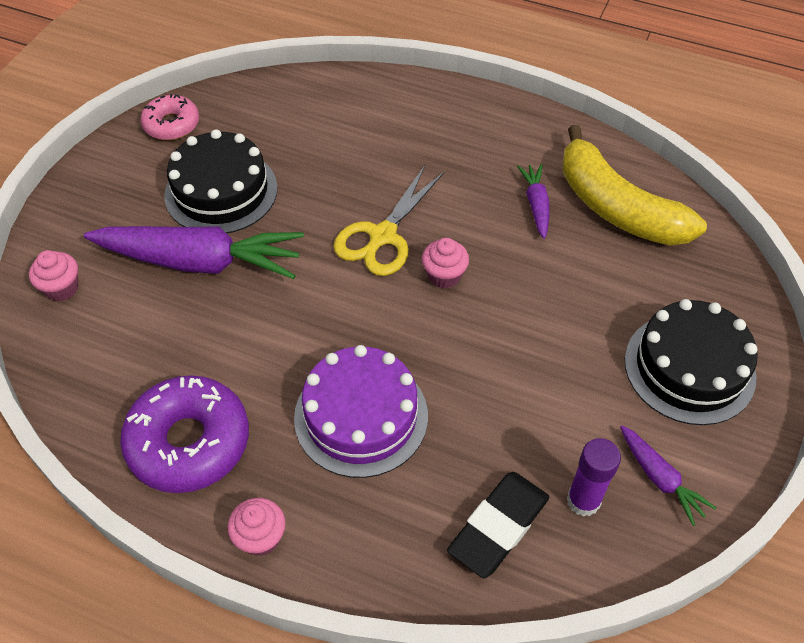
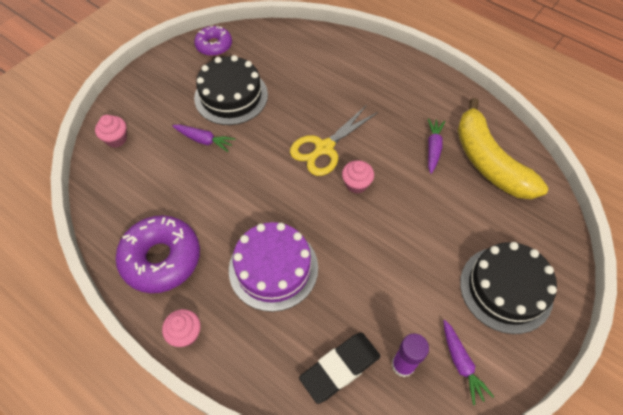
camera: 15 degrees right, 5 degrees up
purple carrot [84,226,304,279] -> purple carrot [172,124,235,152], size x0.47
pink donut [140,94,199,140] -> purple donut [194,26,232,56]

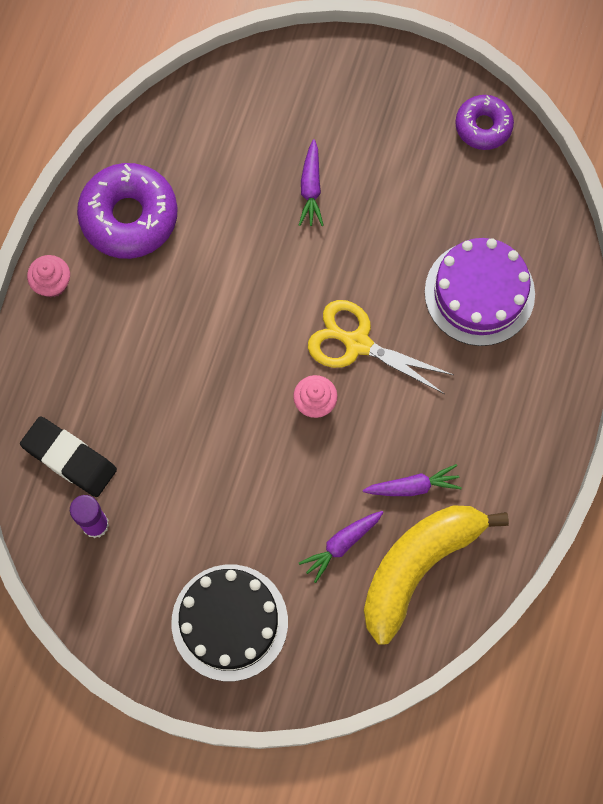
camera: 70 degrees right, 15 degrees up
pink cupcake [95,115,127,148] -> none
black cake [194,55,268,125] -> none
purple cake [229,222,318,312] -> purple cake moved to [425,238,535,346]
purple carrot [443,320,494,405] -> purple carrot moved to [299,511,383,583]

